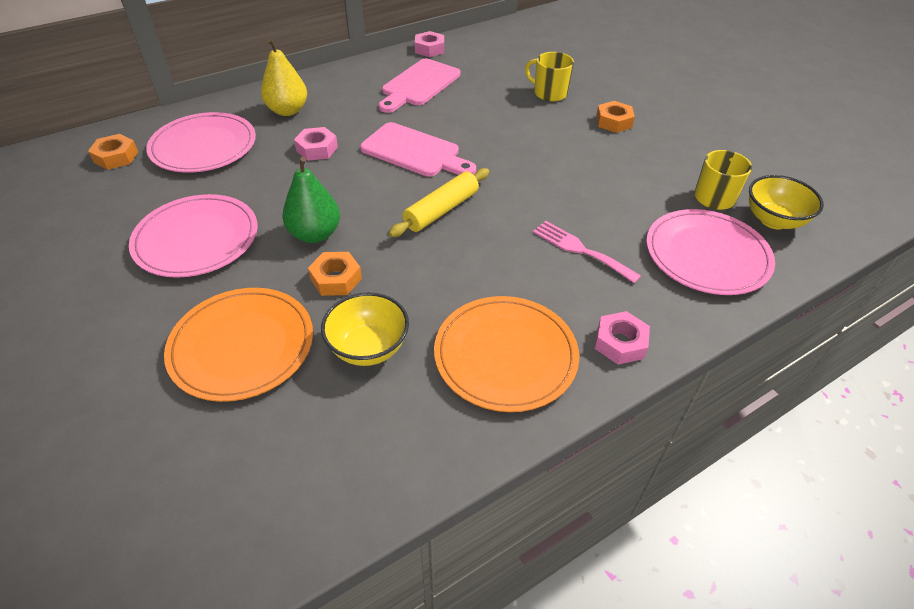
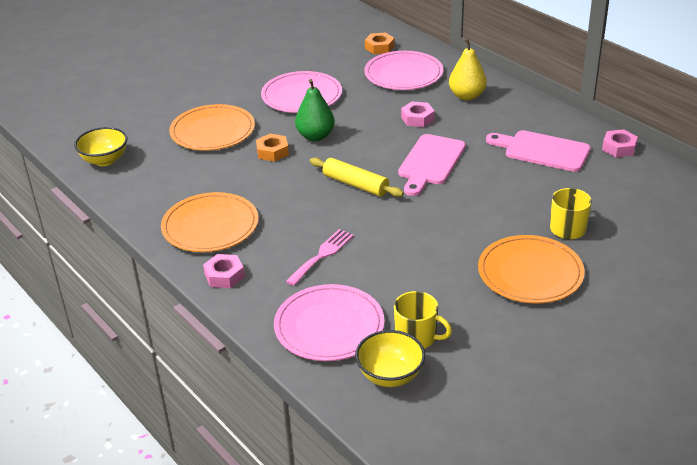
camera: 85 degrees right, 10 degrees down
yellow bowl [321,292,409,366] -> yellow bowl moved to [74,127,128,166]
orange nut [596,101,635,133] -> orange plate [478,235,585,303]

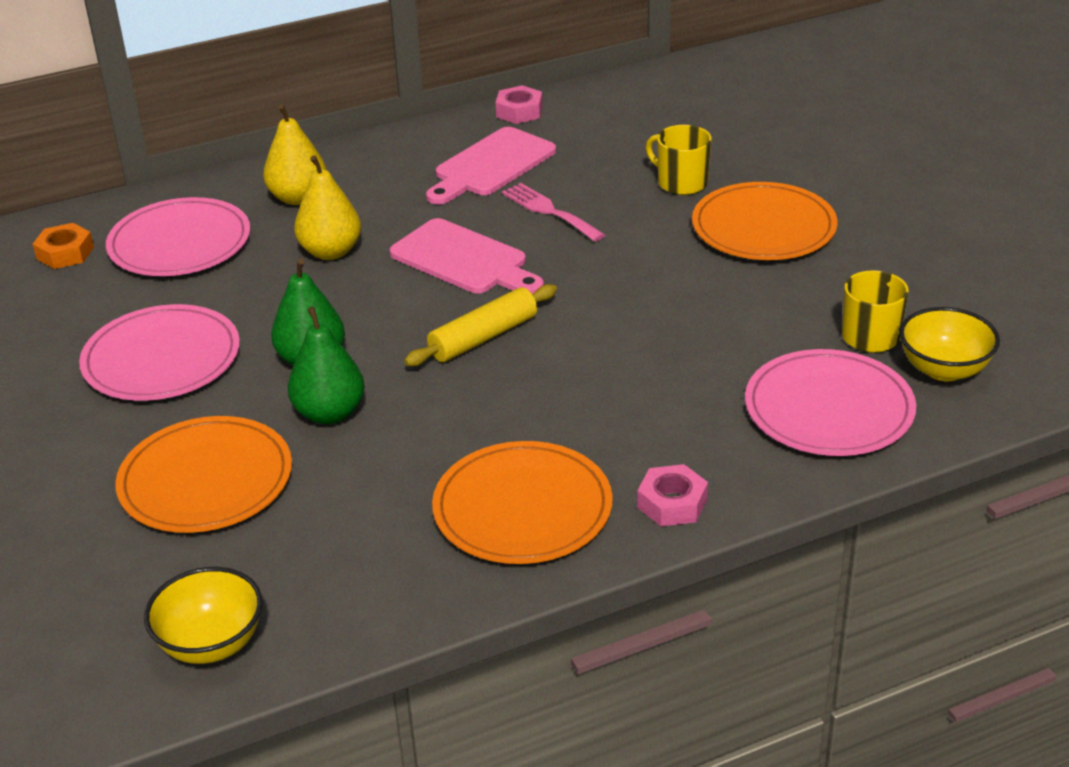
camera: 75 degrees left, 0 degrees up
orange nut [256,134,289,162] -> green pear [288,307,365,424]
pink fork [285,229,354,286] -> pink fork moved to [502,183,605,242]
pink nut [401,102,435,127] -> yellow pear [294,156,361,260]

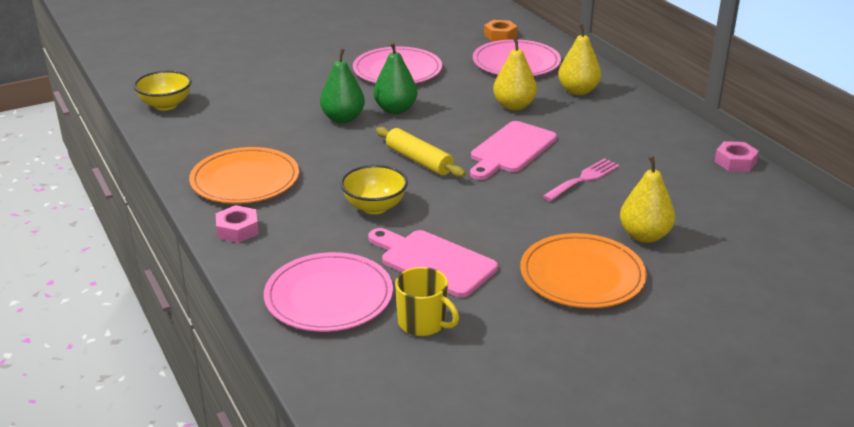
camera: 85 degrees right, 5 degrees down
orange plate [115,416,292,533] -> none
pink cutting board [426,127,556,205] -> pink cutting board moved to [368,228,498,297]
yellow mug [646,125,712,195] -> yellow pear [620,156,675,243]
yellow bowl [900,307,1000,382] -> yellow bowl moved to [340,165,408,214]

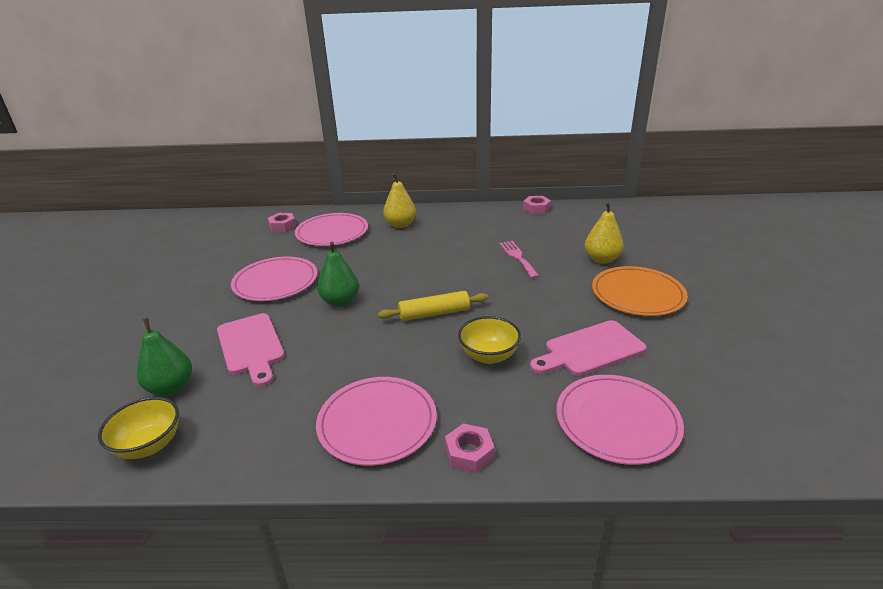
camera: 60 degrees left, 0 degrees up
orange plate [189,147,299,204] -> pink plate [316,377,437,466]
green pear [320,49,365,123] -> green pear moved to [137,318,192,396]
yellow mug [395,267,459,336] -> none
pink cutting board [470,121,557,180] -> pink cutting board moved to [217,313,285,387]
orange nut [484,20,517,41] -> pink nut [268,213,296,232]
yellow pear [493,37,537,111] -> none

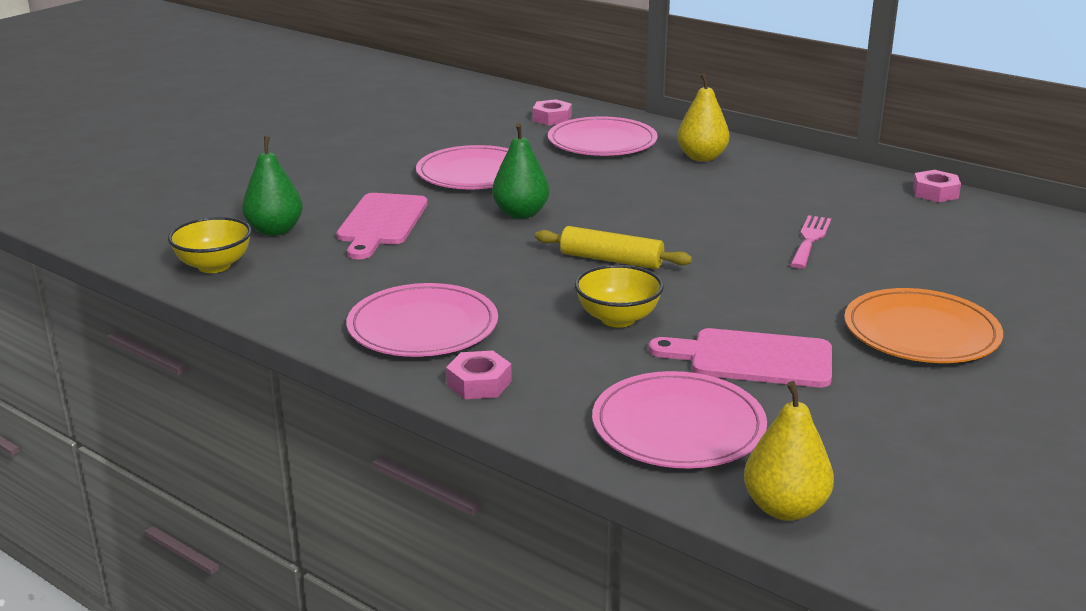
camera: 35 degrees right, 5 degrees down
yellow pear [585,202,624,264] -> yellow pear moved to [744,381,834,521]

